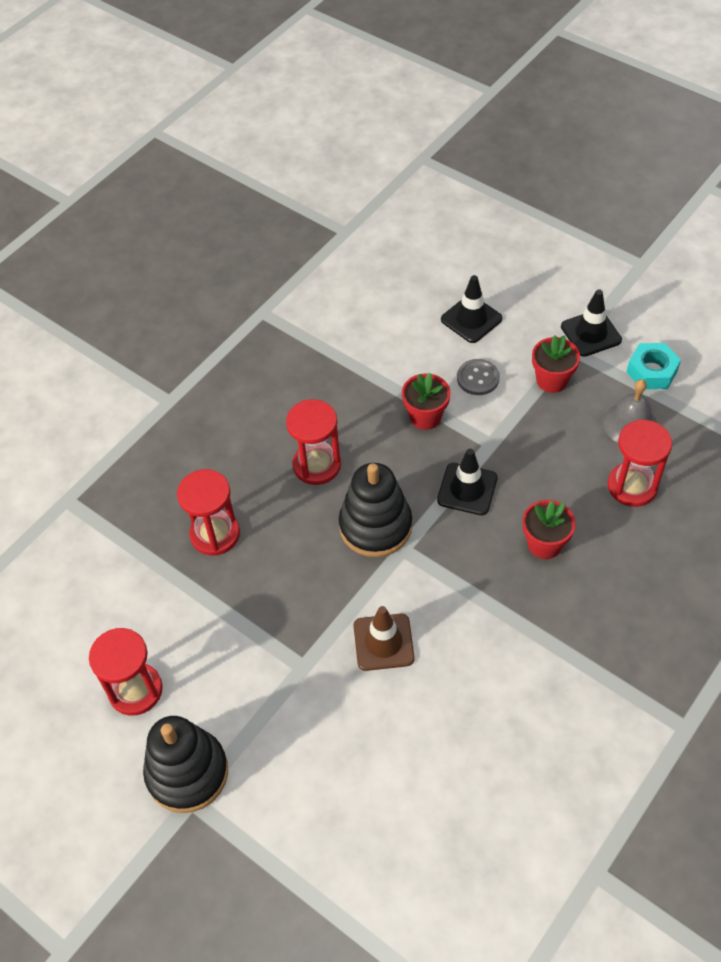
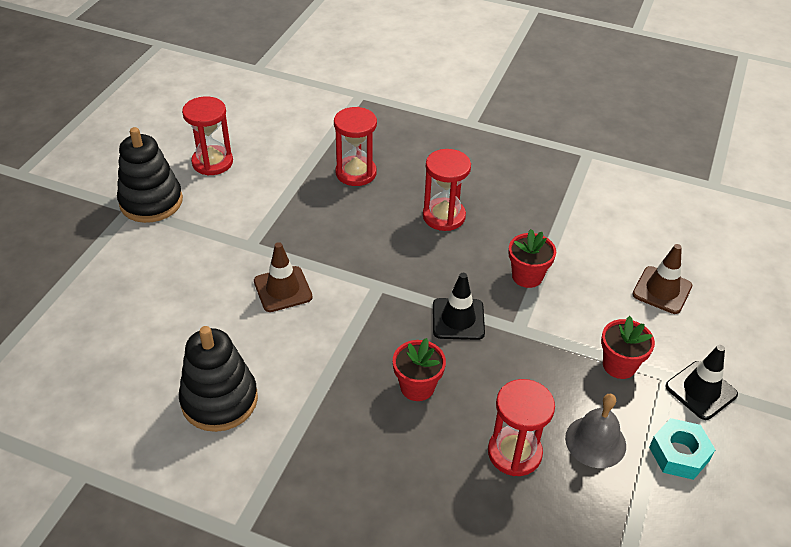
camera: 70 degrees right, 10 degrees down
black stacking toy [339,463,412,557] -> black stacking toy moved to [179,326,258,432]
black traffic cone [441,275,503,343] -> brown traffic cone [632,244,692,314]
grey button [457,359,500,395] -> none

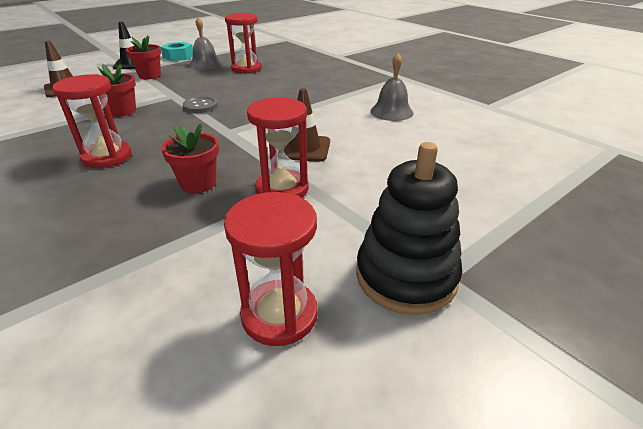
camera: 150 degrees left, 10 degrees down
black stacking toy [179,326,258,432] -> grey bell [370,53,413,121]
red hourglass [334,107,377,186] -> red hourglass moved to [247,98,308,198]
red flower pot [393,338,446,401] -> red flower pot moved to [161,123,219,193]
black traffic cone [433,273,485,340] -> grey button [183,96,218,113]

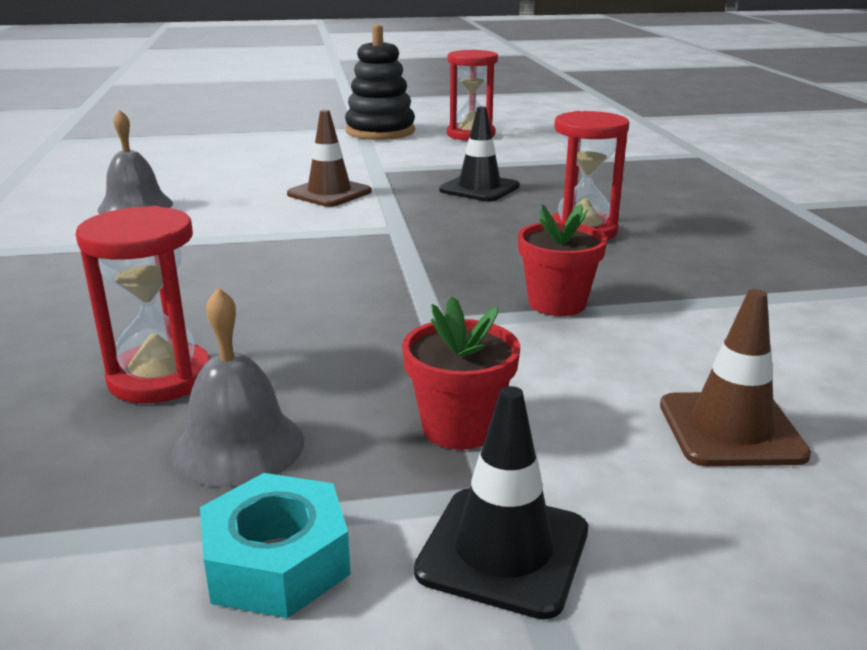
camera: 150 degrees left, 10 degrees down
red flower pot [161,123,219,193] -> black traffic cone [439,106,520,202]
grey button [183,96,218,113] -> none
red hourglass [247,98,308,198] -> none

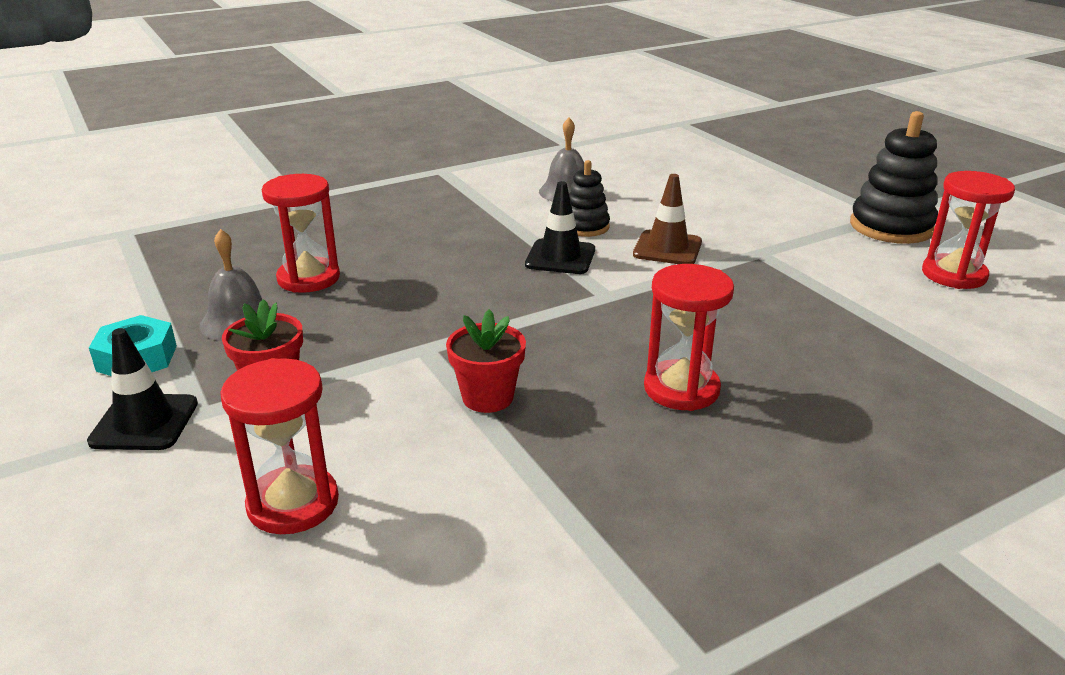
camera: 70 degrees right, 5 degrees up
black traffic cone [439,106,520,202] -> black traffic cone moved to [525,181,595,274]
brown traffic cone [660,289,811,466] -> red hourglass [220,358,339,534]
none -> black stacking toy [569,160,610,237]

